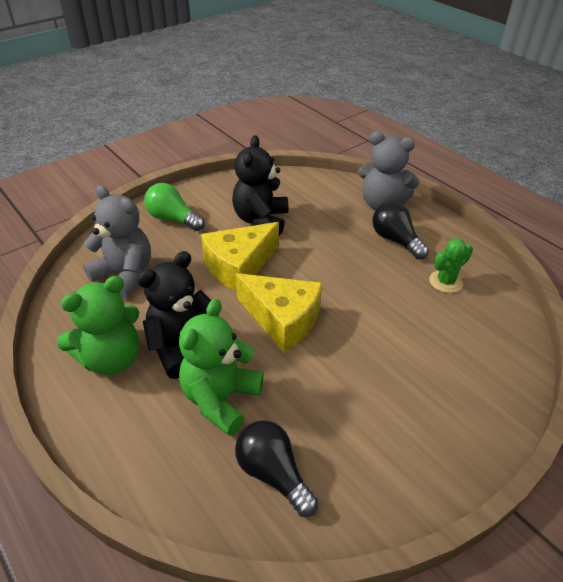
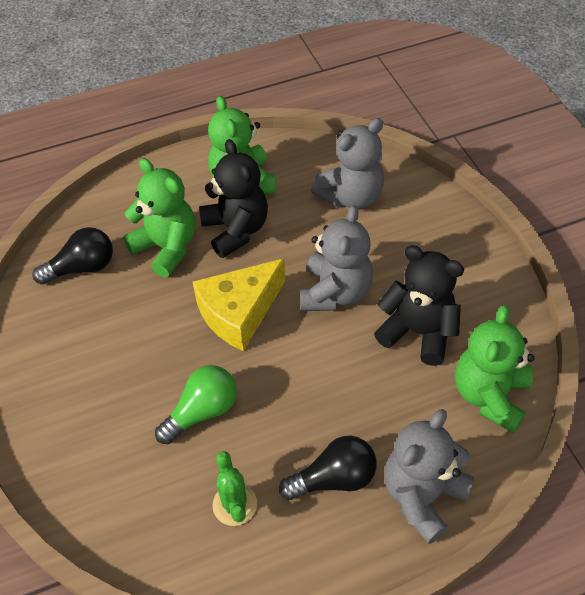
camera: 110 degrees right, 10 degrees up
green light bulb [144,183,205,231] -> green light bulb moved to [155,365,237,444]
yellow cheese [201,222,279,291] -> grey teddy bear [300,205,373,311]
none -> green teddy bear [455,305,535,433]

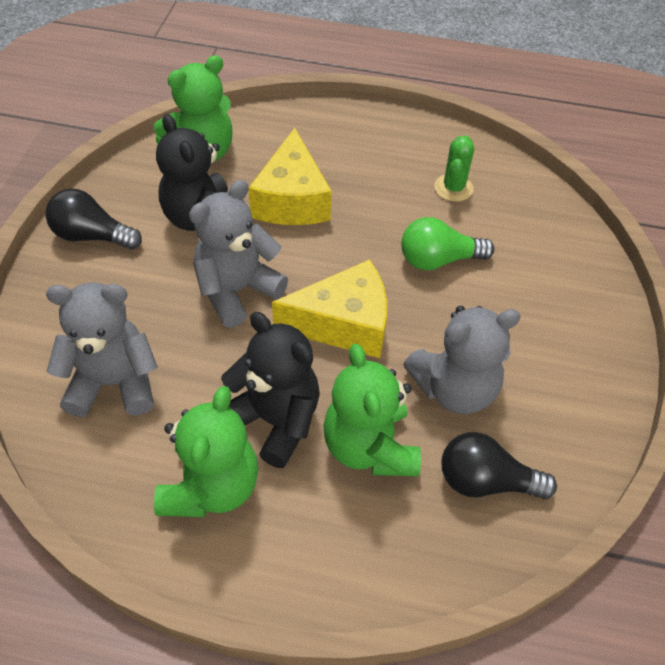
camera: 150 degrees left, 0 degrees up
black teddy bear [199,139,268,258] -> black teddy bear turned 120 degrees clockwise [221,312,320,468]
black light bulb [279,435,377,500] -> black light bulb moved to [45,189,142,249]
grey teddy bear [384,409,474,544] -> grey teddy bear moved to [403,306,521,414]
none -> yellow cheese [248,128,332,225]

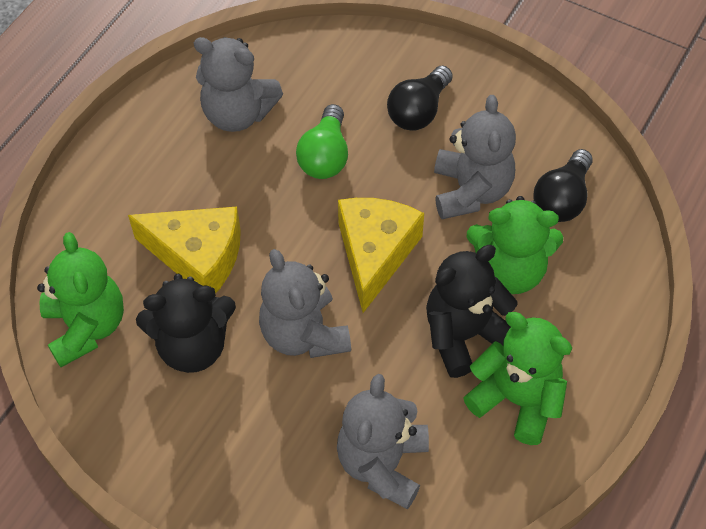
camera: 70 degrees left, 5 degrees up
black light bulb [45,189,142,249] -> black light bulb moved to [387,65,453,131]
green cactus [434,135,474,202] -> grey teddy bear [194,37,283,132]

